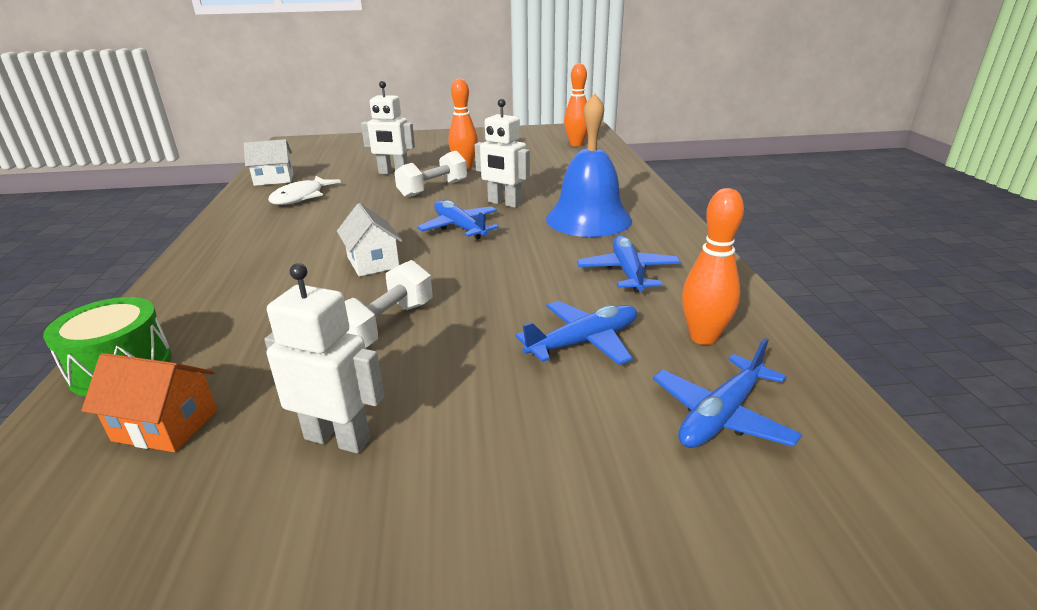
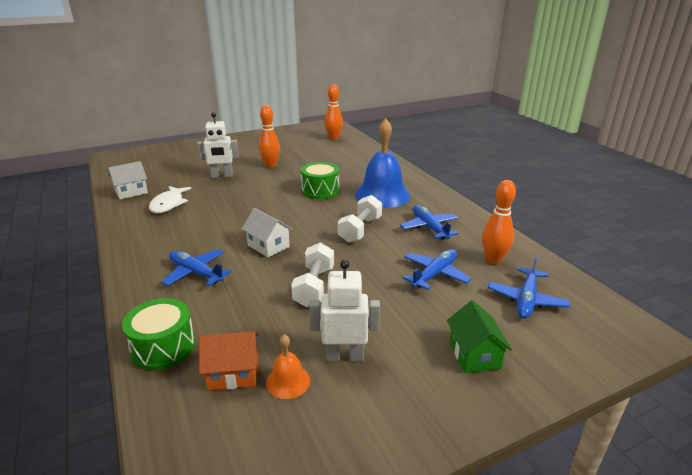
camera: 20 degrees left, 0 degrees up
white dumbbell [395,151,467,198] -> white dumbbell moved to [338,195,382,243]
blue plane [417,200,499,239] -> blue plane moved to [161,249,232,286]
white robot [475,99,530,208] -> green drum [301,162,339,199]
none -> orange bell [266,334,310,399]
none -> green house [447,300,512,373]

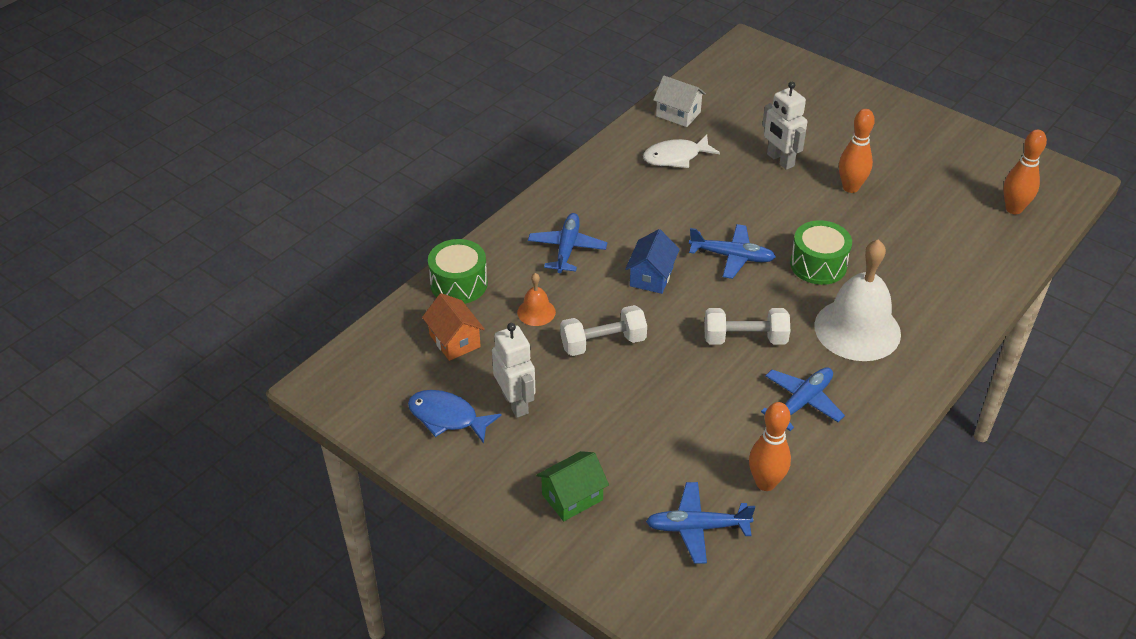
camera: 65 degrees right, 15 degrees up
white house [242,208,293,257] -> blue house [625,229,680,294]
orange bell [266,334,310,399] -> orange bell moved to [517,273,556,326]
blue bell [355,119,410,208] -> white bell [814,239,901,361]
blue plane [402,249,471,290] -> blue plane moved to [689,224,776,279]
none -> blue fish [408,390,501,444]

